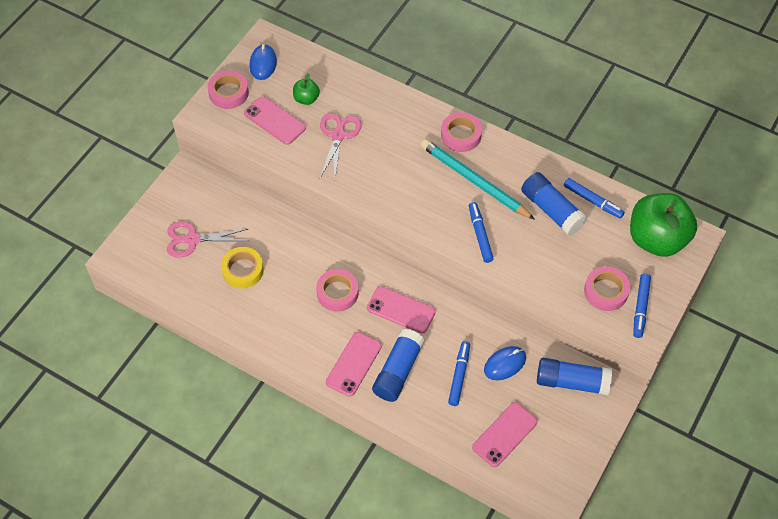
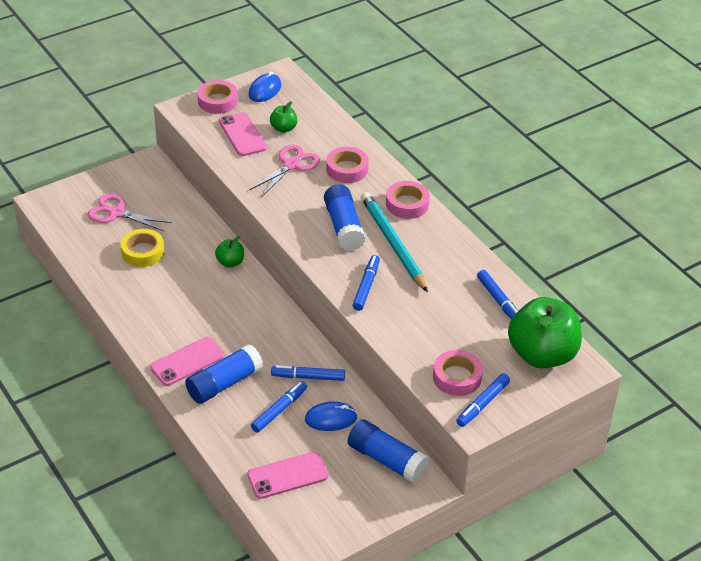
camera: 25 degrees right, 15 degrees down
pink tape [316,269,359,312] -> pink tape moved to [326,147,369,183]
pink phone [367,286,436,333] -> none
blue glue stick [521,172,587,236] -> blue glue stick moved to [324,184,366,251]
none -> green apple [215,236,244,267]
none -> blue marker [271,365,345,381]

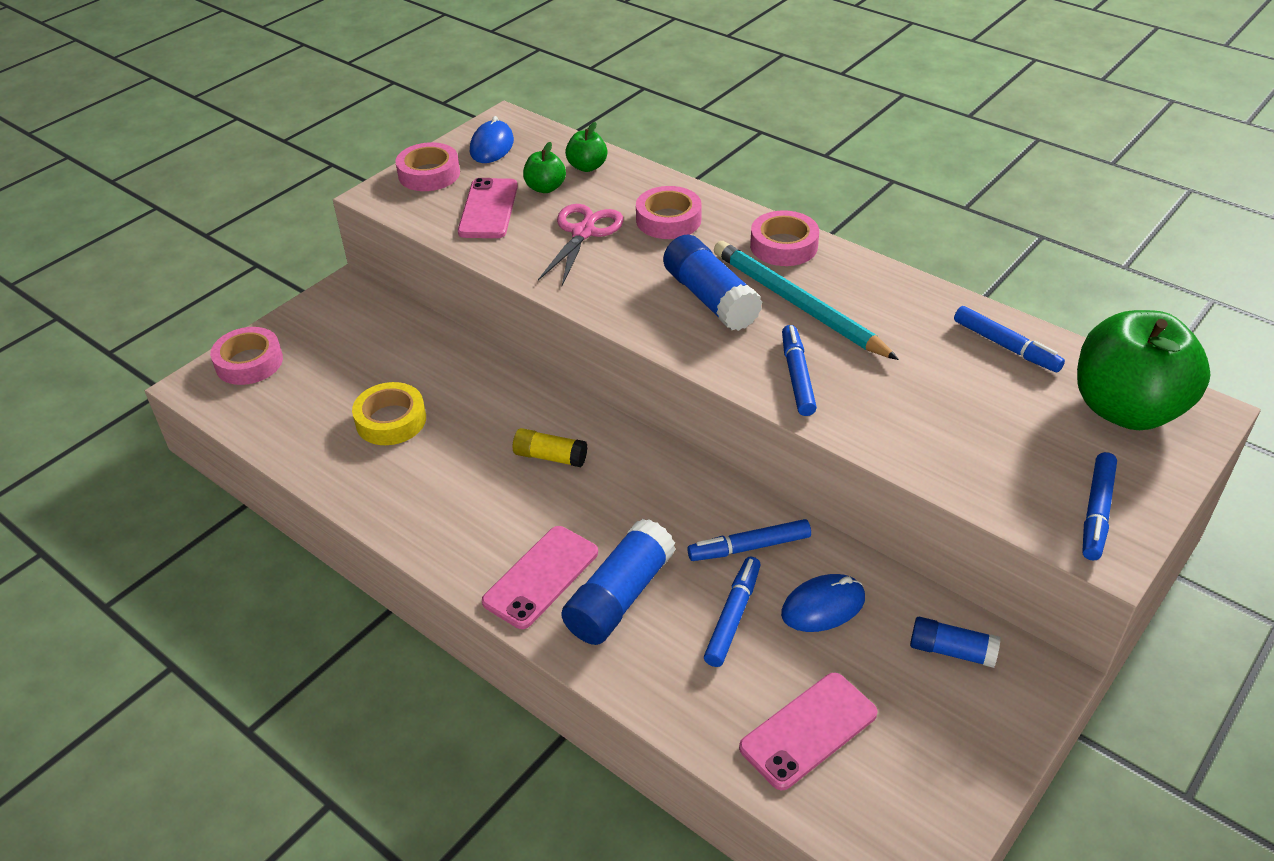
camera: 15 degrees left, 0 degrees up
pink scissors [88,194,172,232] -> none
green apple [215,236,244,267] -> green apple moved to [565,122,607,172]
pink phone [219,112,267,156] -> pink phone turned 45 degrees clockwise [458,178,518,238]
blue glue stick [348,419,429,483] -> blue glue stick [910,617,1001,668], size x0.60
pink tape [433,350,483,396] -> pink tape moved to [210,327,283,385]
none -> yellow glue stick [513,428,587,467]

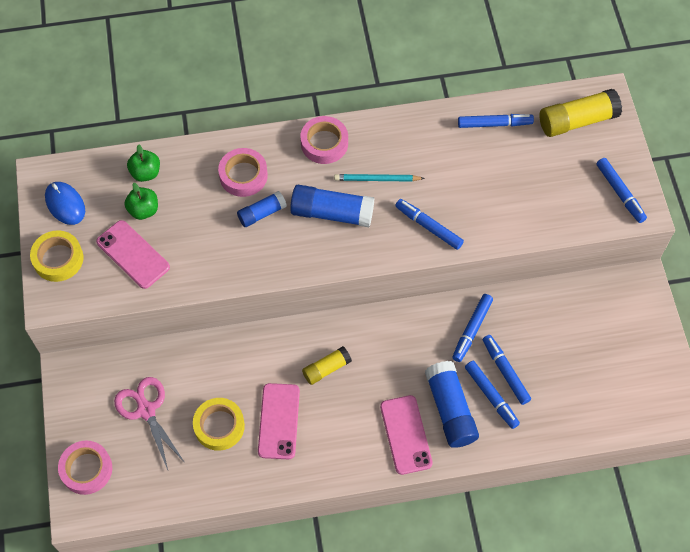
camera: 50 degrees left, 20 degrees up
pink tape [396,142,460,191] -> yellow tape [30,230,83,282]
pink scissors [538,204,624,286] -> pink scissors moved to [114,377,185,470]
turquoise pencil [714,241,899,360] -> turquoise pencil [334,174,425,182], size x0.55
pink phone [739,673,878,790] -> pink phone moved to [258,383,300,459]
blue mouse [781,574,865,632] -> none
blue glue stick [910,617,1001,668] -> blue glue stick moved to [237,191,287,227]
green apple [1077,310,1211,430] -> yellow glue stick [539,89,622,137]
none -> blue marker [465,361,520,429]

